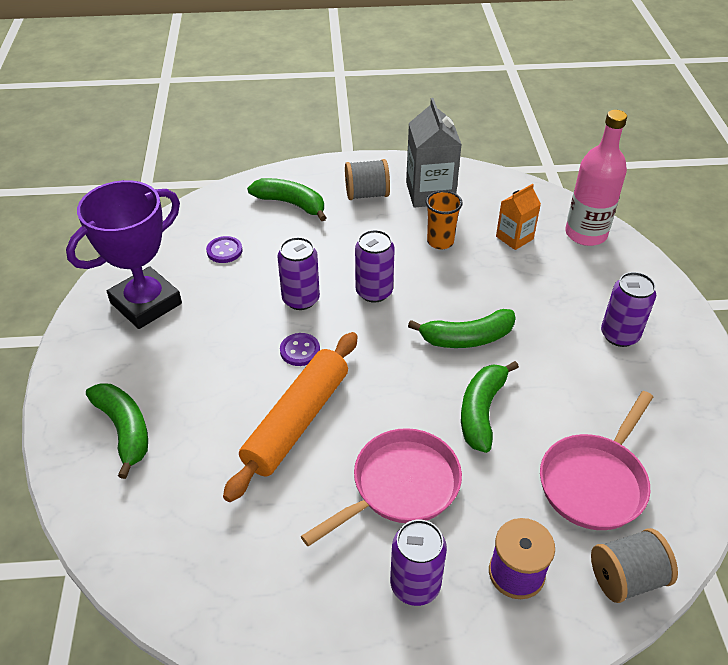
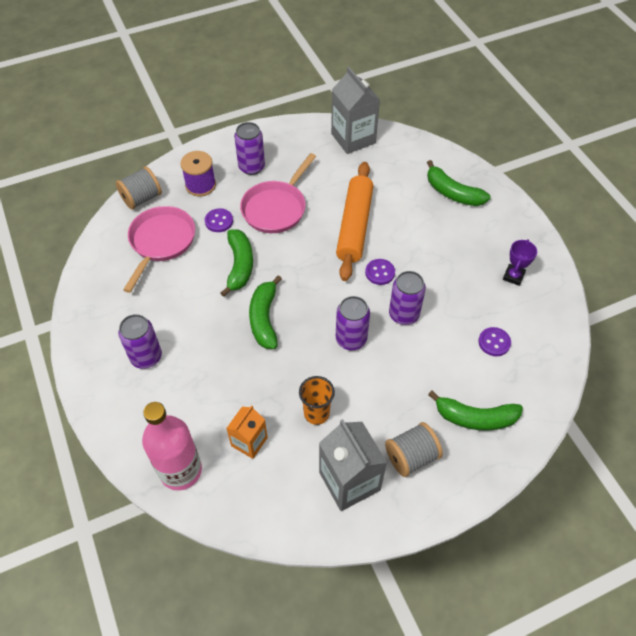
camera: 160 degrees right, 10 degrees up
purple trophy [66,180,182,329] -> purple trophy [503,239,537,286], size x0.44
green banana [408,309,516,348] -> green banana turned 60 degrees counterclockwise [249,275,282,349]
none -> purple button [205,208,233,232]
none -> grey carton [331,67,380,154]

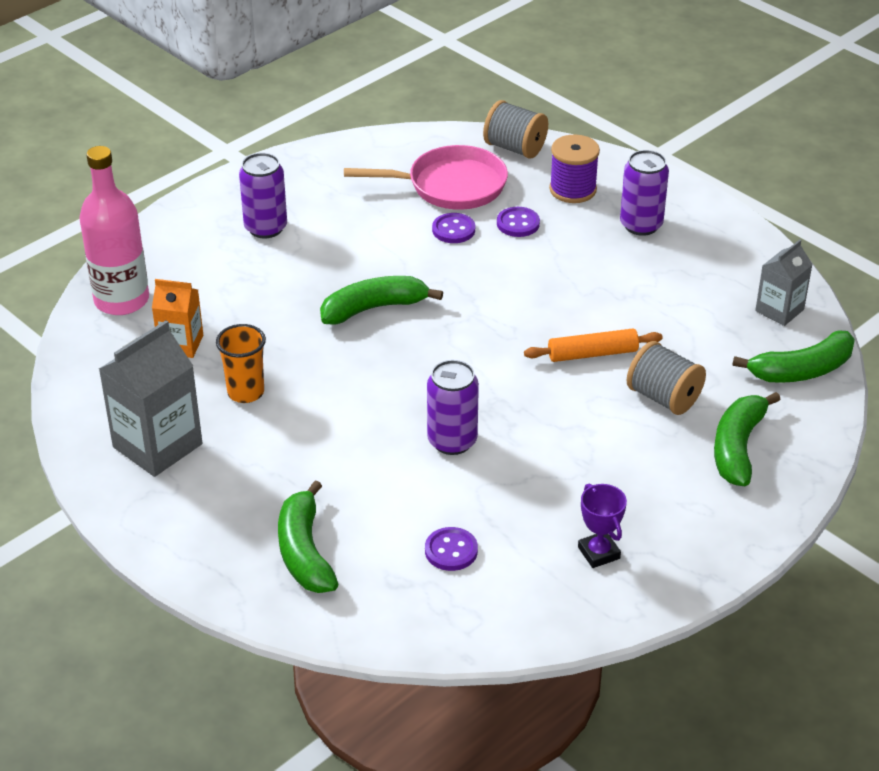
camera: 70 degrees right, 15 degrees down
green banana [220,230,253,297] -> green banana moved to [732,330,855,383]
pink pan [240,153,316,233] -> none
grey carton [331,67,380,154] -> grey carton [755,240,813,326], size x0.60
orange rolling pin [336,162,373,281] -> orange rolling pin [524,329,663,362], size x0.56
purple can [336,296,370,350] -> none
purple button [365,259,395,285] -> purple button moved to [432,213,475,243]
grey spool [385,422,443,477] -> grey spool moved to [627,341,706,415]
purple trophy [503,239,537,286] -> purple trophy turned 60 degrees clockwise [578,483,627,568]

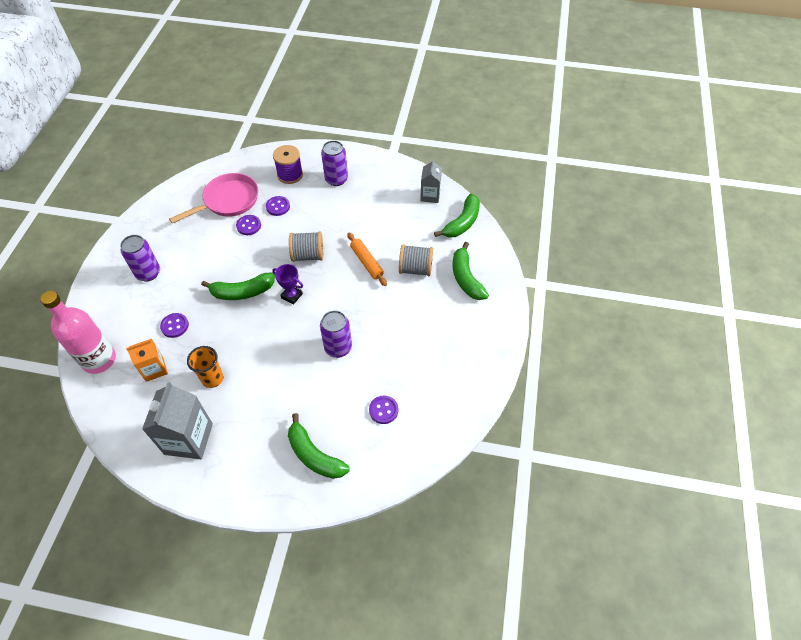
camera: 35 degrees left, 15 degrees up
green banana [320,276,443,325] -> green banana turned 135 degrees counterclockwise [201,273,275,300]
grey spool [483,100,548,158] -> grey spool moved to [289,232,323,262]
orange rolling pin [524,329,663,362] -> orange rolling pin turned 75 degrees counterclockwise [347,232,387,286]
purple trophy [578,483,627,568] -> purple trophy moved to [272,264,303,304]
none -> purple button [160,313,189,338]

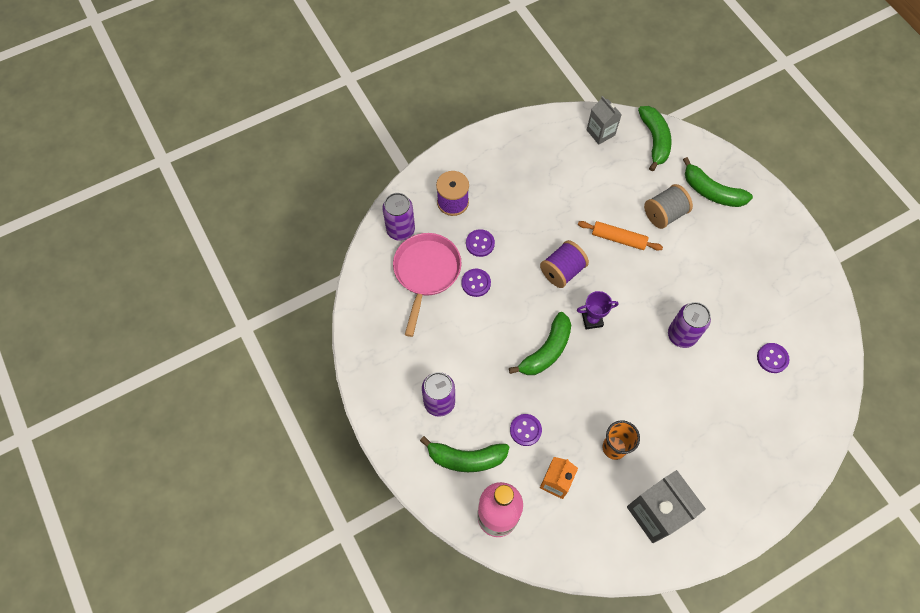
camera: 40 degrees left, 10 degrees up
green banana [288,413,350,479] -> green banana moved to [420,436,510,472]
grey spool [289,232,323,262] -> purple spool [540,240,589,288]
purple can [321,140,348,186] -> purple can moved to [382,193,415,241]

